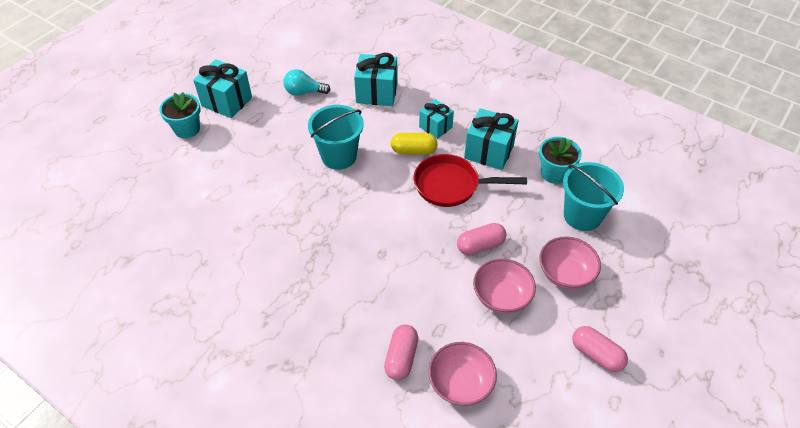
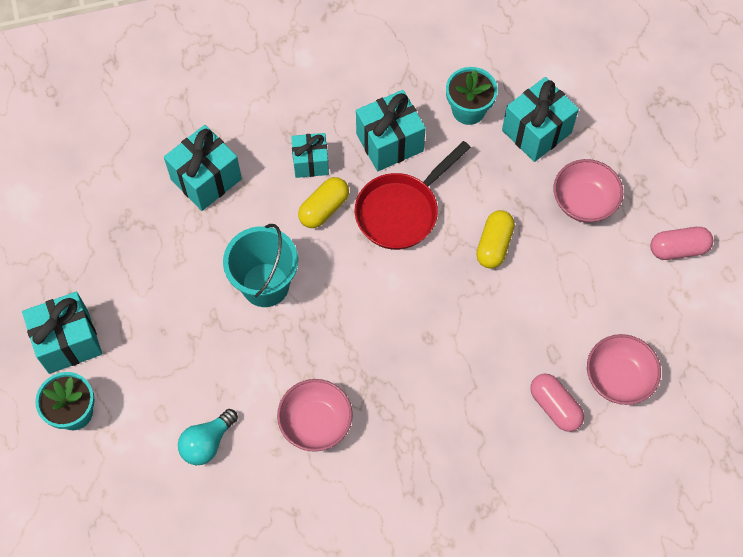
camera: 50 degrees left, 15 degrees up
turquoise light bulb [283,69,331,96] -> turquoise light bulb moved to [178,409,238,465]
pink capsule [457,223,506,255] -> yellow capsule [476,210,515,269]
pink bowl [473,259,536,314] -> pink bowl moved to [277,379,353,452]
turquoise bucket [563,162,624,231] -> turquoise gift [502,77,579,162]

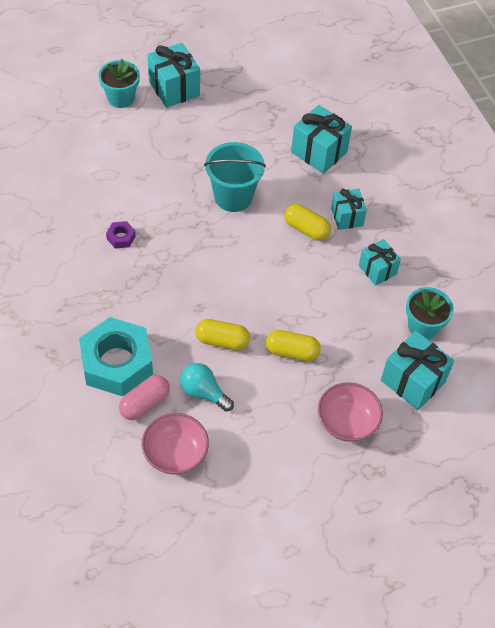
camera: 80 degrees right, 10 degrees down
turquoise light bulb [178,409,238,465] -> turquoise light bulb moved to [180,363,234,412]
pink bowl [277,379,353,452] -> purple nut [106,221,136,249]
red pan [355,141,471,250] -> none
turquoise gift [356,90,426,171] -> turquoise gift [359,239,401,286], size x0.64
pink capsule [650,227,713,260] -> none
none -> turquoise nut [79,317,153,396]
none -> yellow capsule [195,319,250,350]

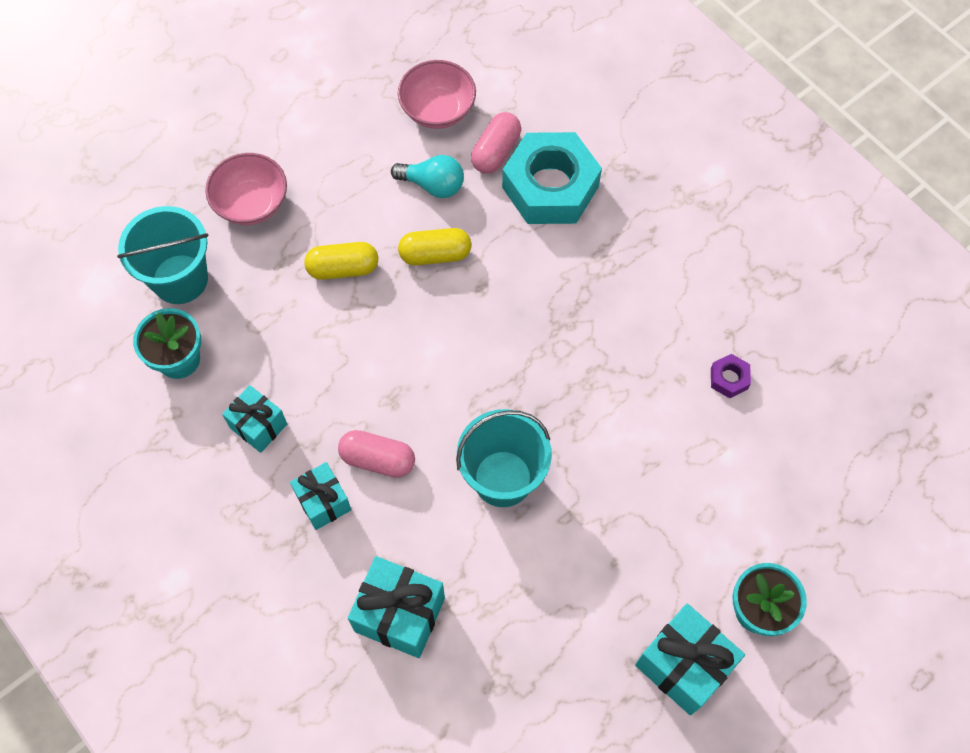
camera: 165 degrees right, 10 degrees up
purple nut [106,221,136,249] -> purple nut moved to [711,354,751,398]
yellow capsule [284,204,331,241] -> pink capsule [338,430,415,478]
turquoise gift [381,331,454,410] -> turquoise bucket [117,206,209,304]

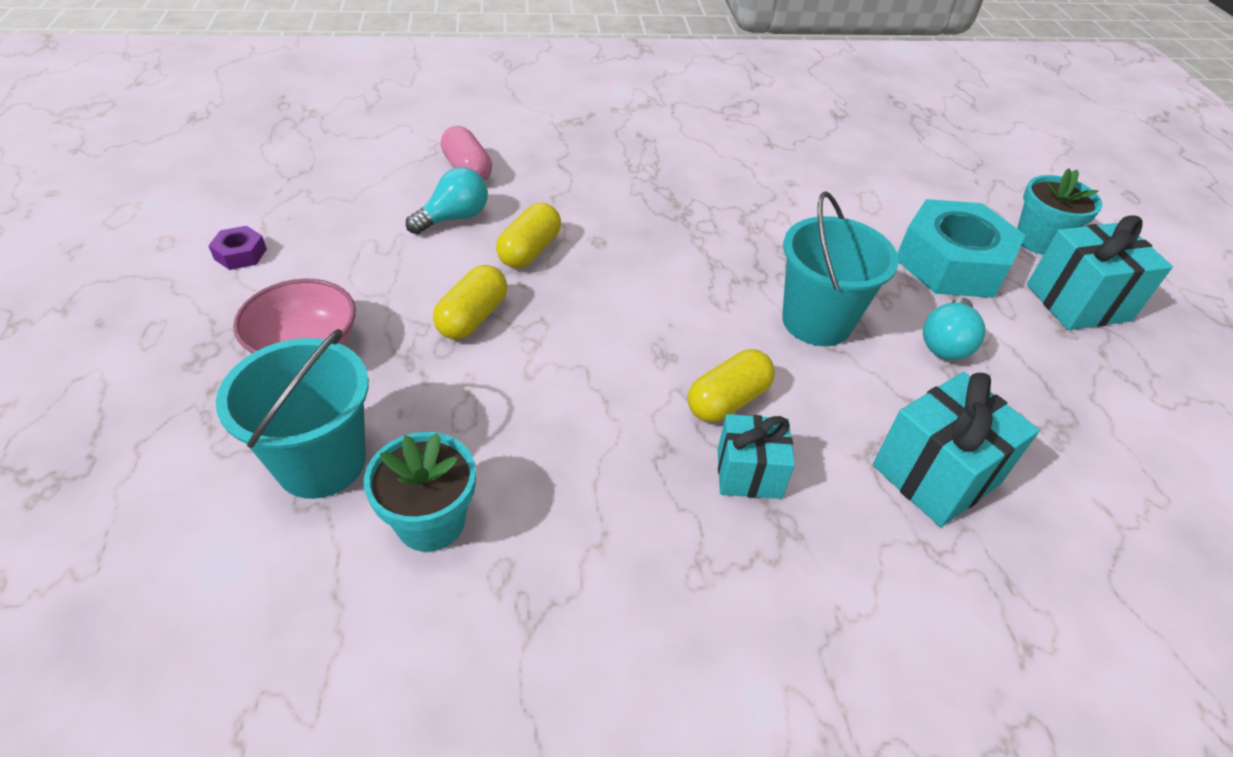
camera: 60 degrees left, 20 degrees down
turquoise gift [222,385,287,453] -> none
pink capsule [338,430,415,478] -> yellow capsule [688,349,775,422]
pink bowl [398,60,476,129] -> none
turquoise nut [502,132,602,224] -> turquoise nut moved to [897,199,1026,298]
purple nut [711,354,751,398] -> purple nut moved to [208,226,267,270]
none -> turquoise light bulb [923,297,986,360]

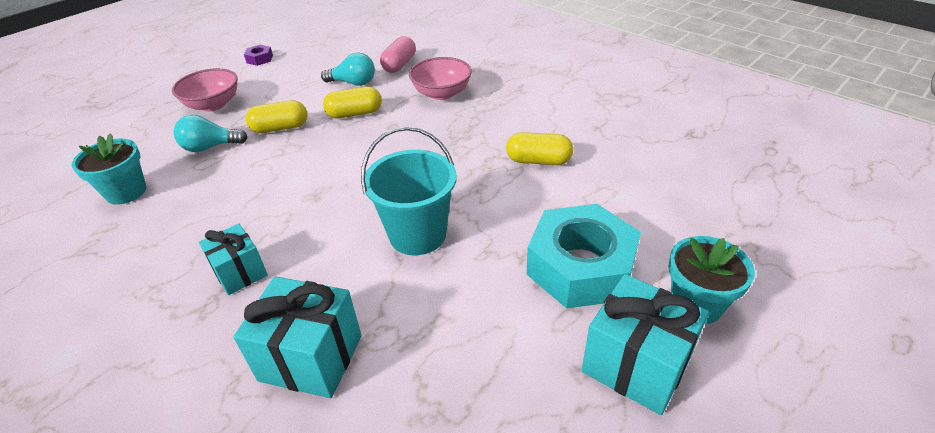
camera: 55 degrees right, 5 degrees down
turquoise bucket [216,329,369,499] -> none
yellow capsule [688,349,775,422] -> yellow capsule moved to [506,132,573,165]
turquoise light bulb [923,297,986,360] -> turquoise light bulb moved to [174,115,248,152]
none -> pink bowl [409,57,472,100]

